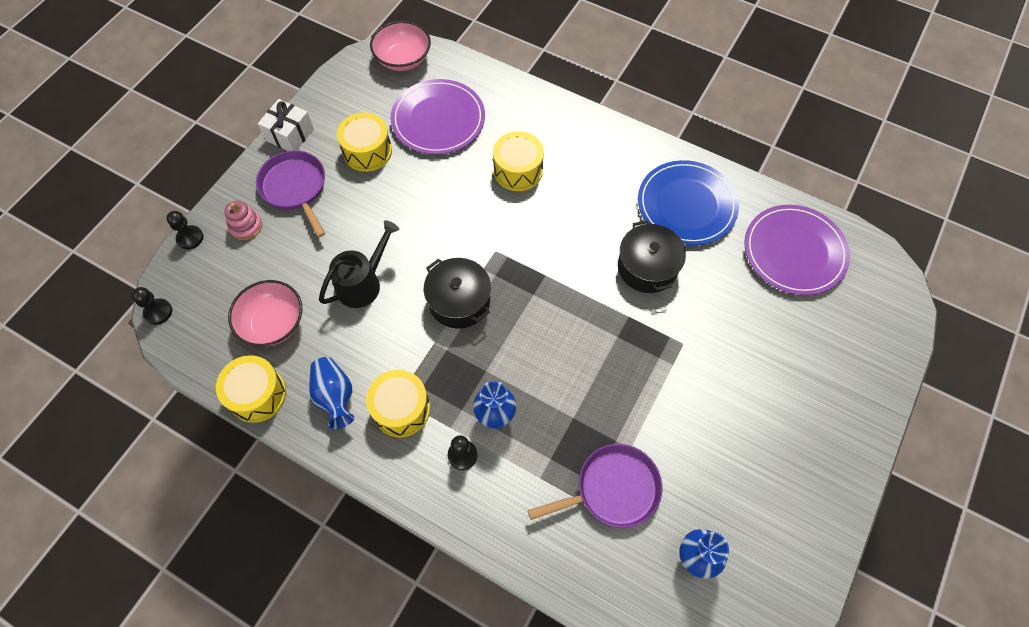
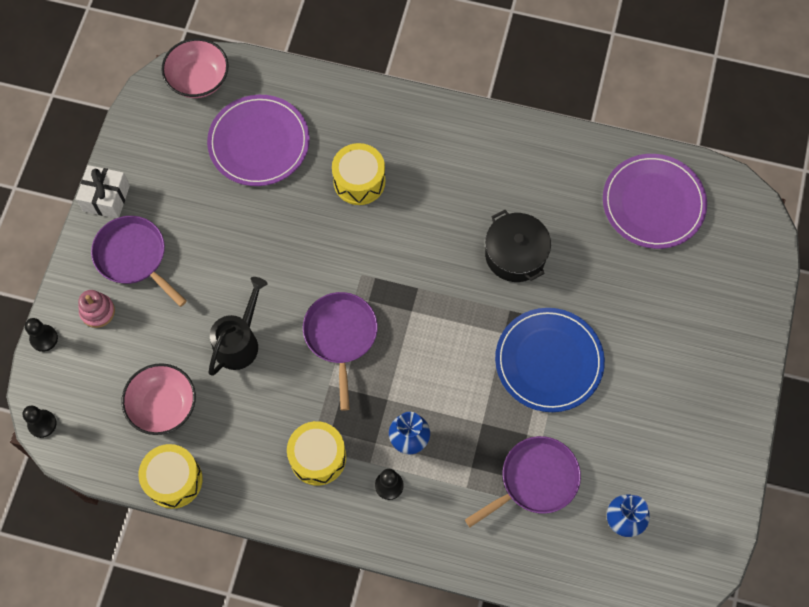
camera: 15 degrees left, 5 degrees up
blue vase [309,357,355,429] -> none
yellow drum [337,112,392,172] -> none
black pot [424,258,491,329] -> purple pan [303,292,378,411]
blue plate [638,160,739,245] -> blue plate moved to [495,308,605,412]

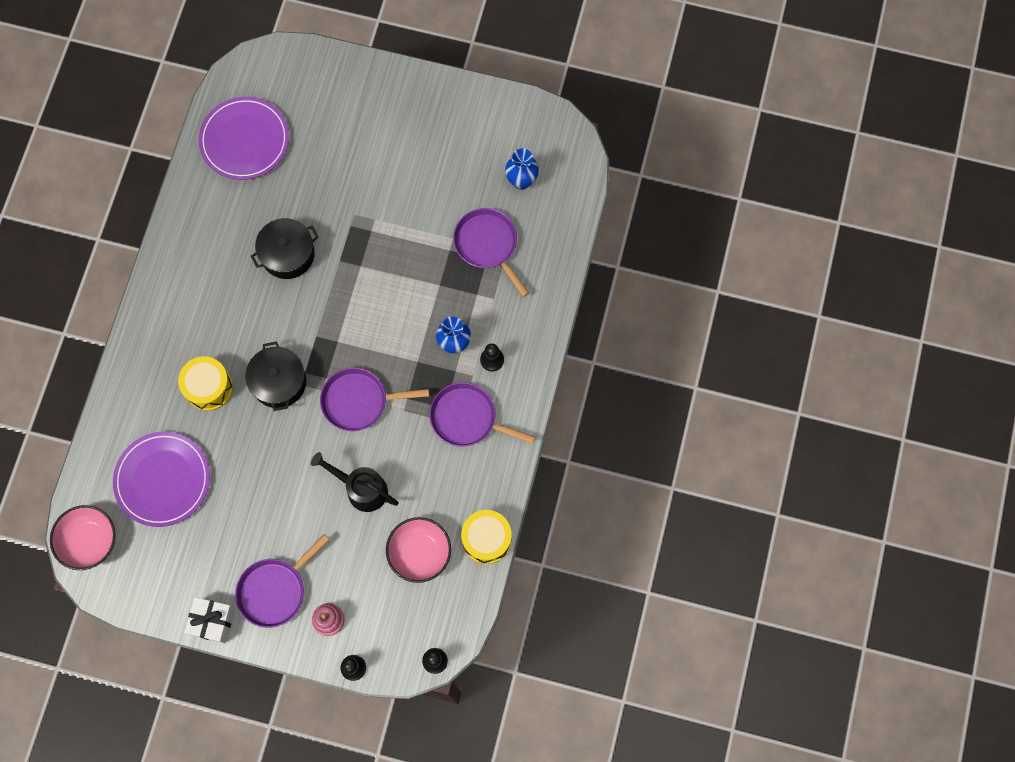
camera: 90 degrees left, 5 degrees up
yellow drum [287,421,346,486] -> purple pan [429,382,535,447]
blue plate [495,308,605,412] -> none
none -> black pot [245,341,306,411]

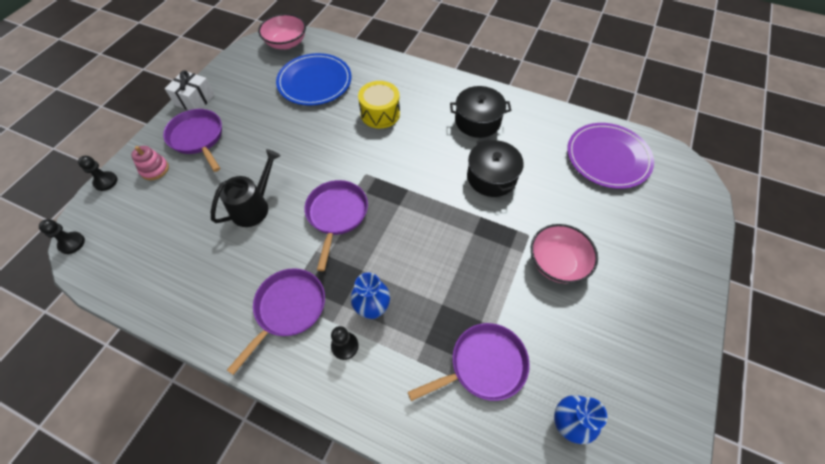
camera: 100 degrees right, 15 degrees down
purple plate [113,432,210,527] -> blue plate [276,53,352,106]
black pot [245,341,306,411] -> black pot moved to [450,86,511,138]
pink bowl [386,517,451,583] -> pink bowl moved to [531,224,598,284]
yellow drum [461,510,512,564] -> none

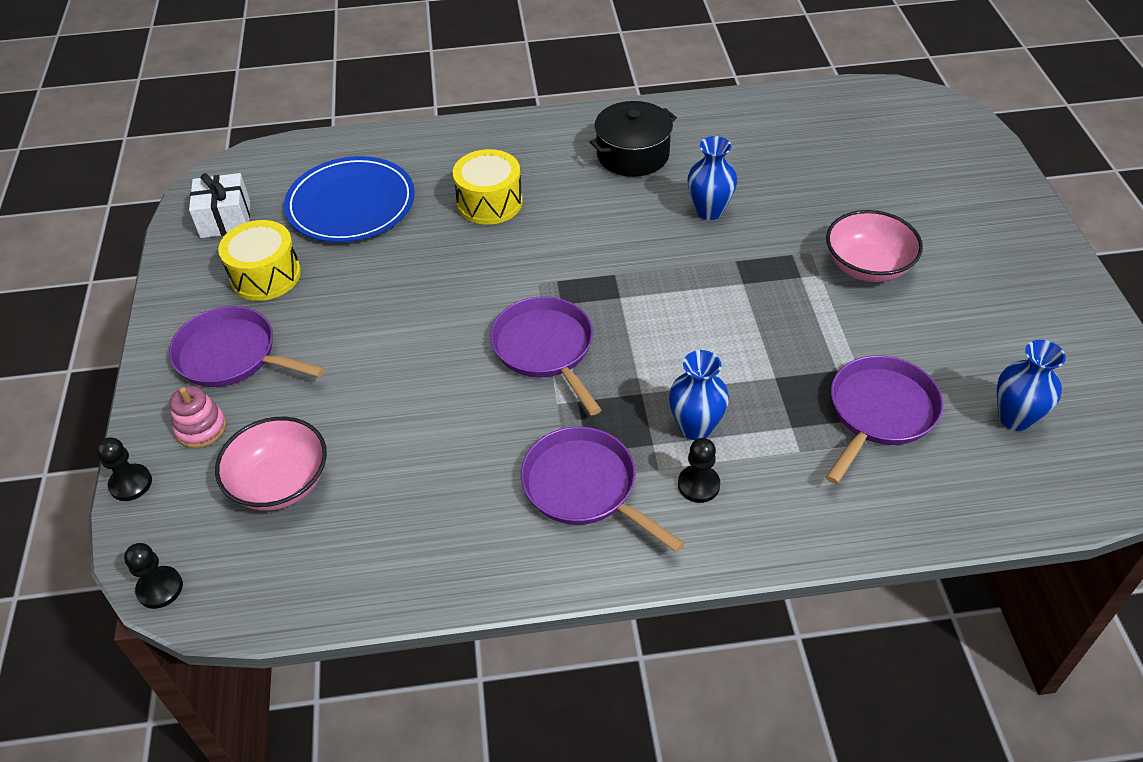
camera: 30 degrees left, 10 degrees down
white gift [165,70,215,110] -> white gift moved to [189,173,250,238]
black watering can [211,149,280,227] -> none
purple pan [227,268,325,375] -> purple pan turned 45 degrees counterclockwise [521,427,685,552]
pink bowl [258,14,306,49] -> pink bowl moved to [215,417,327,510]
black pot [467,139,524,197] -> blue vase [687,136,737,220]
purple plate [567,123,654,189] -> none
none -> yellow drum [218,220,301,301]

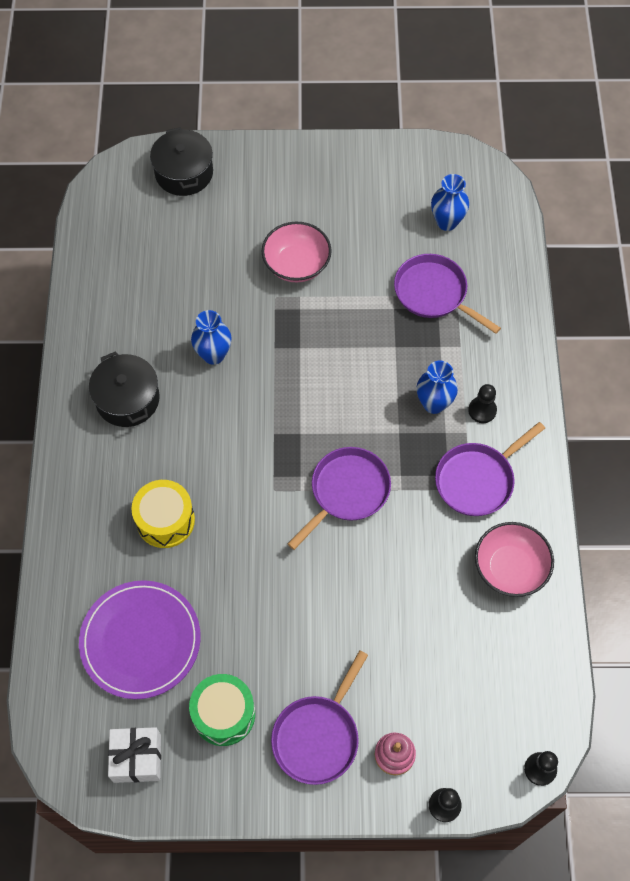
camera: 85 degrees left, 15 degrees up
pink bowl [215,417,327,510] -> pink bowl moved to [475,522,554,597]
yellow drum [218,220,301,301] -> green drum [189,674,255,746]
blue plate [284,156,415,242] -> purple plate [79,580,201,699]
purple pan [490,296,602,415] -> purple pan turned 150 degrees clockwise [288,447,391,550]
none -> black pot [150,127,213,196]

